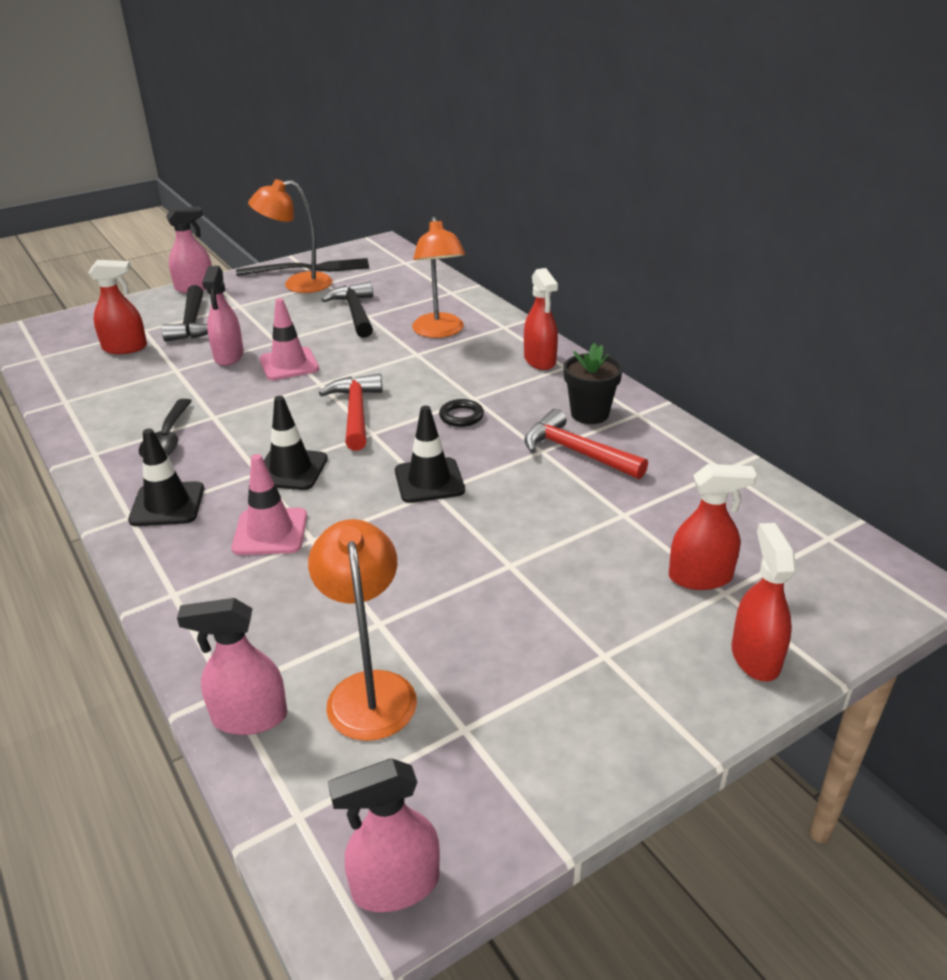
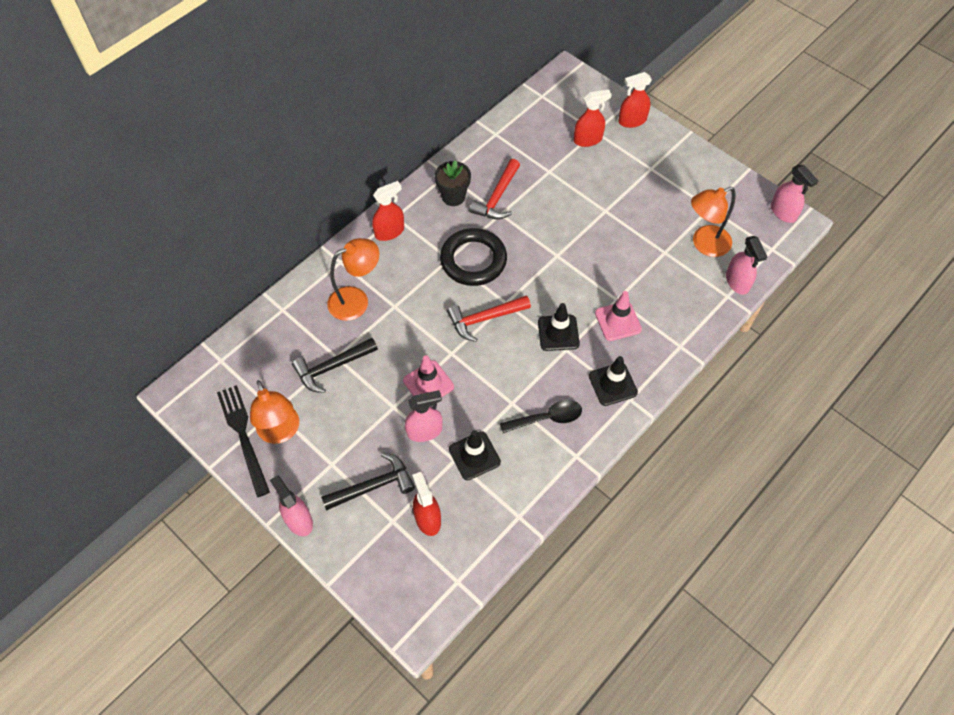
camera: 105 degrees left, 25 degrees up
black traffic cone [395,406,465,503] -> black traffic cone moved to [449,430,501,480]
black ring [439,399,484,427] -> black ring [440,228,507,286], size x2.30
red spray bottle [669,464,757,590] -> red spray bottle turned 90 degrees clockwise [574,90,612,147]

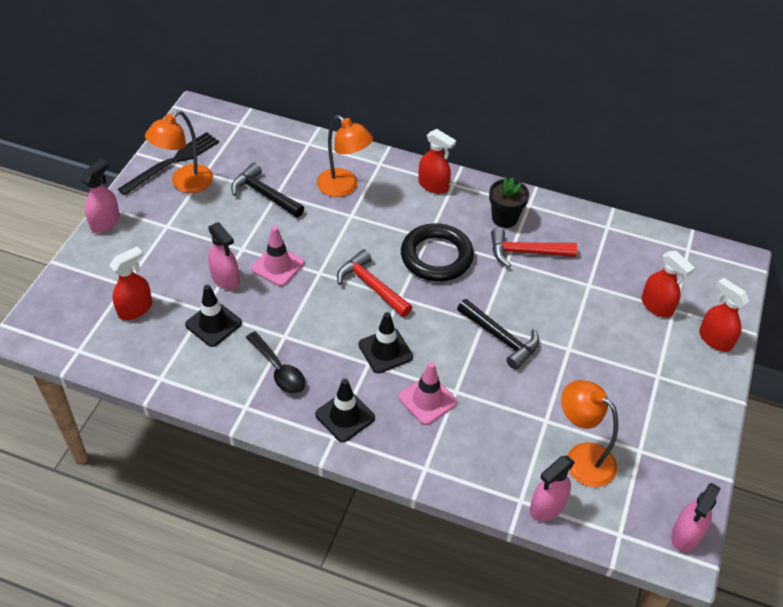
camera: 65 degrees right, 10 degrees down
black hammer [321,453,415,511] -> black hammer moved to [457,299,539,370]

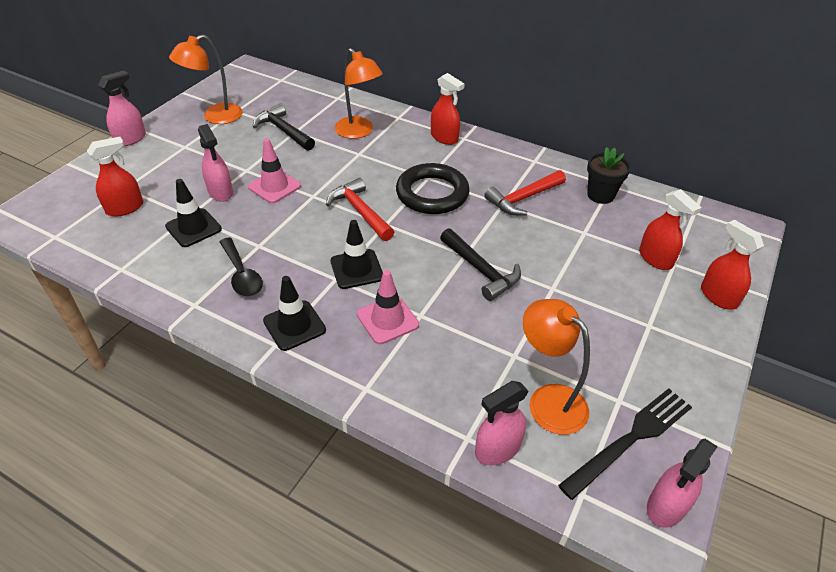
camera: 10 degrees right, 5 degrees down
black fork [118,132,219,195] -> black fork moved to [558,388,692,500]
black flower pot [489,177,529,228] -> black flower pot moved to [587,147,631,204]
red hammer [491,228,577,267] -> red hammer turned 45 degrees counterclockwise [484,170,566,216]

